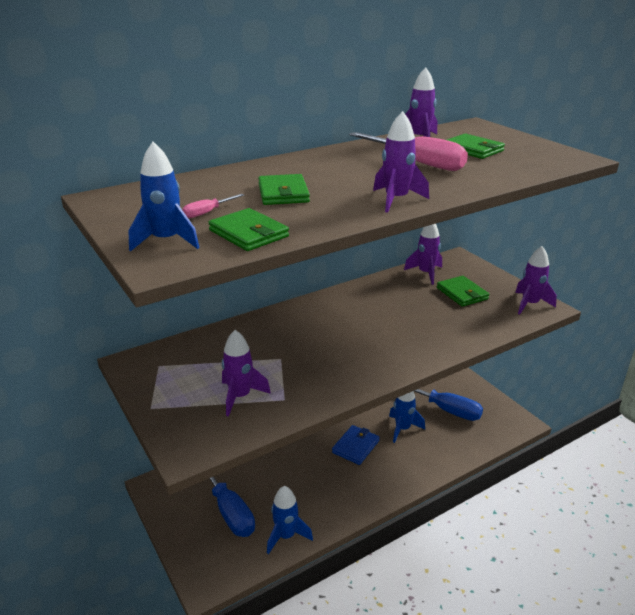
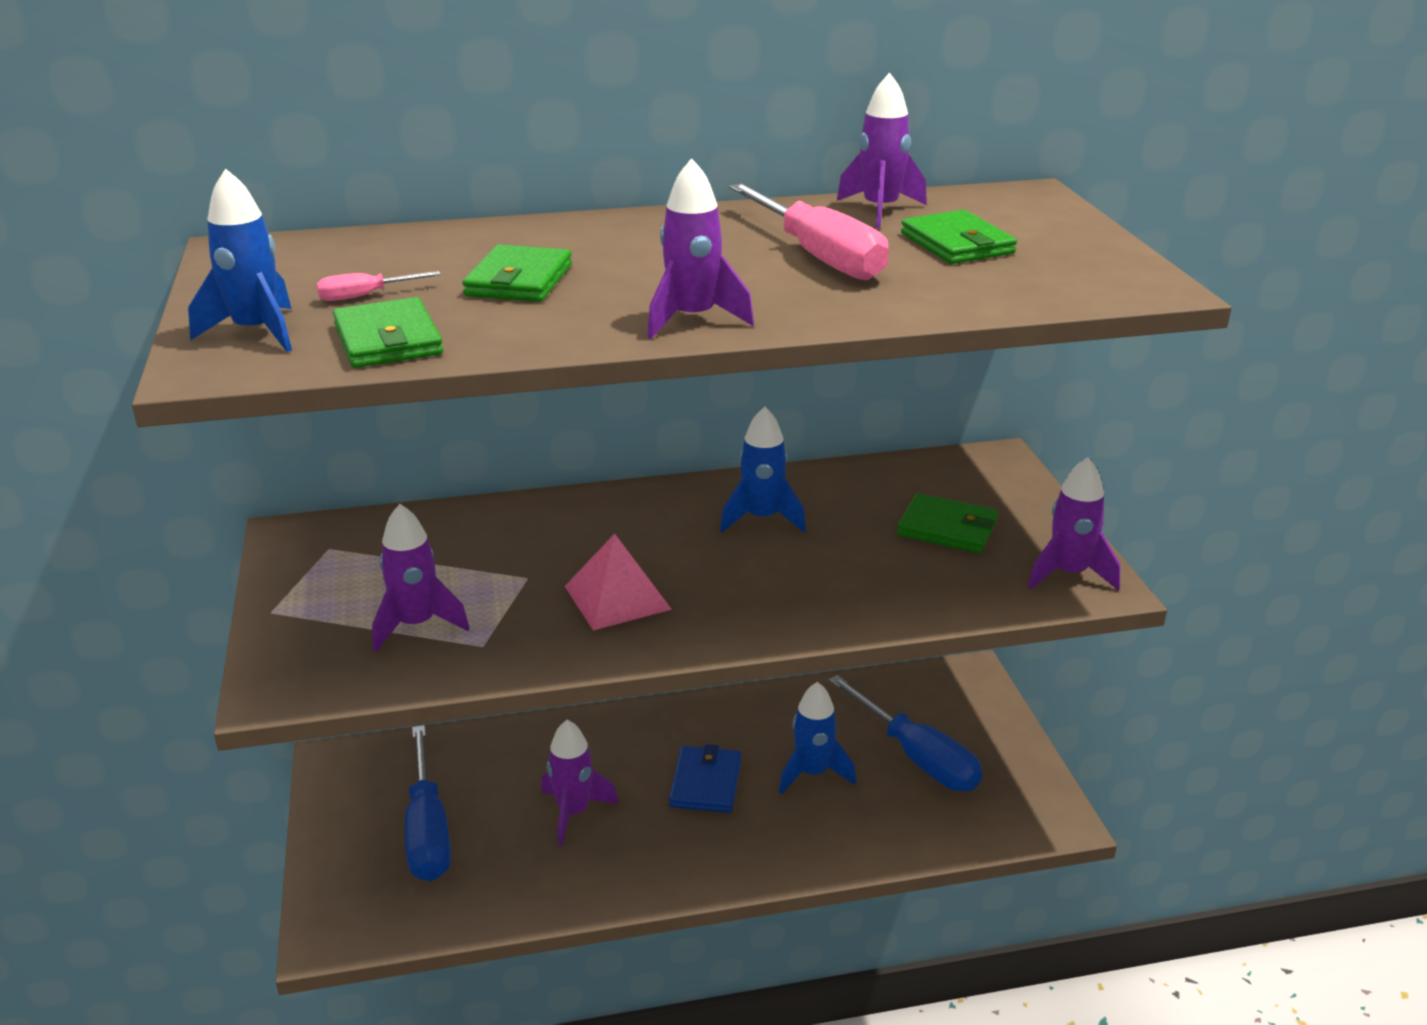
camera: 20 degrees right, 0 degrees up
blue rocket [267,486,313,554] -> blue rocket moved to [720,406,806,532]
blue wallet [332,425,380,465] -> blue wallet turned 45 degrees counterclockwise [669,744,741,813]
purple rocket [404,224,442,285] -> purple rocket moved to [542,720,618,846]
green wallet [437,276,490,307] -> green wallet turned 60 degrees counterclockwise [897,493,998,553]
none -> pink pyramid [565,534,672,630]

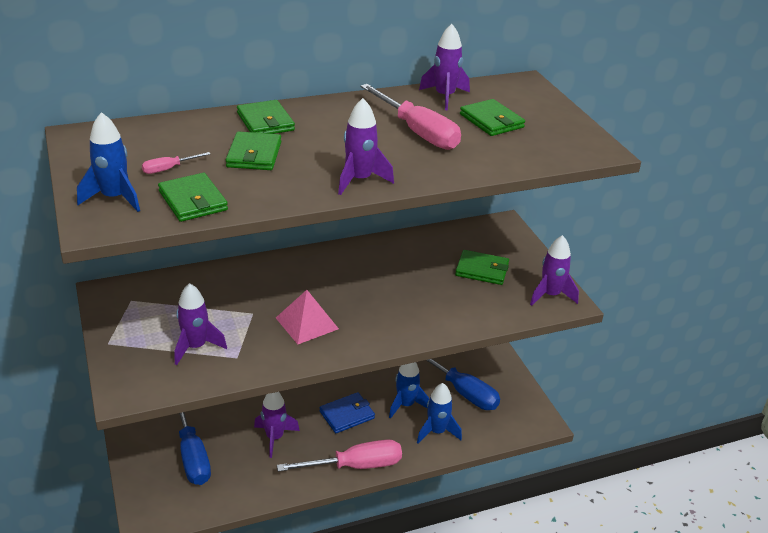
camera: 10 degrees left, 5 degrees up
blue wallet [669,744,741,813] -> blue wallet turned 60 degrees clockwise [319,392,375,433]
blue rocket [720,406,806,532] -> blue rocket moved to [417,383,462,444]
none -> green wallet [237,100,295,134]
none -> pink screwdriver [277,439,402,472]

